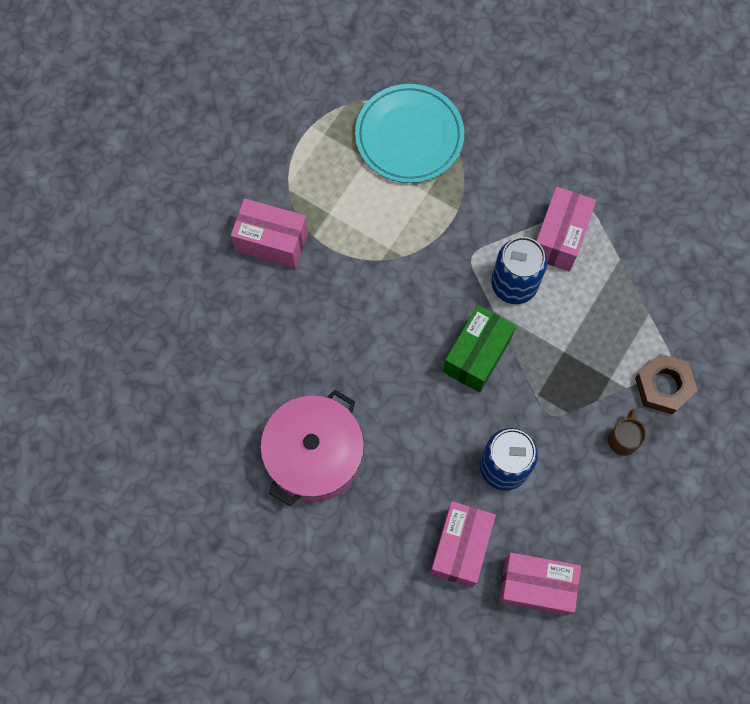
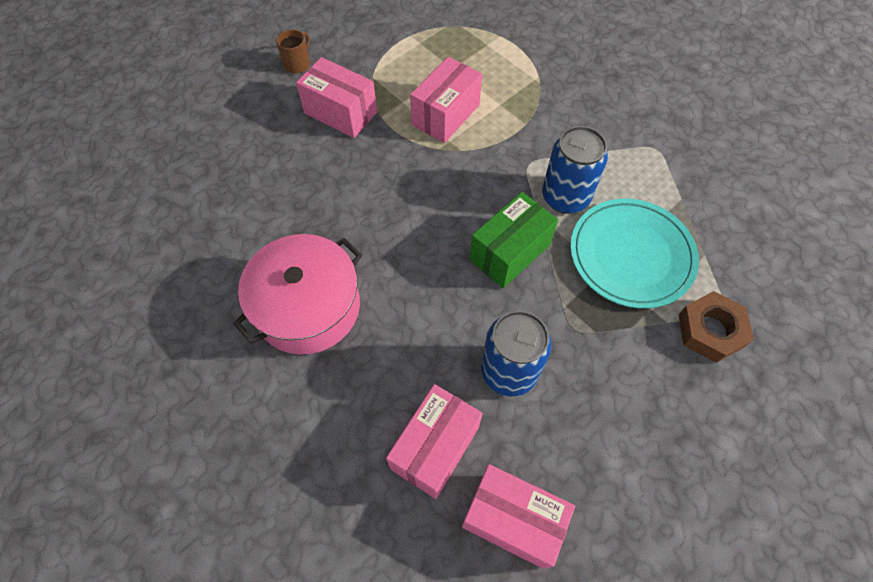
camera: 15 degrees right, 10 degrees down
turquoise plate [355,84,464,183] -> turquoise plate moved to [570,199,699,309]
pink box [537,186,596,272] -> pink box moved to [410,57,482,143]
brown mug [608,409,647,456] -> brown mug moved to [276,30,310,74]

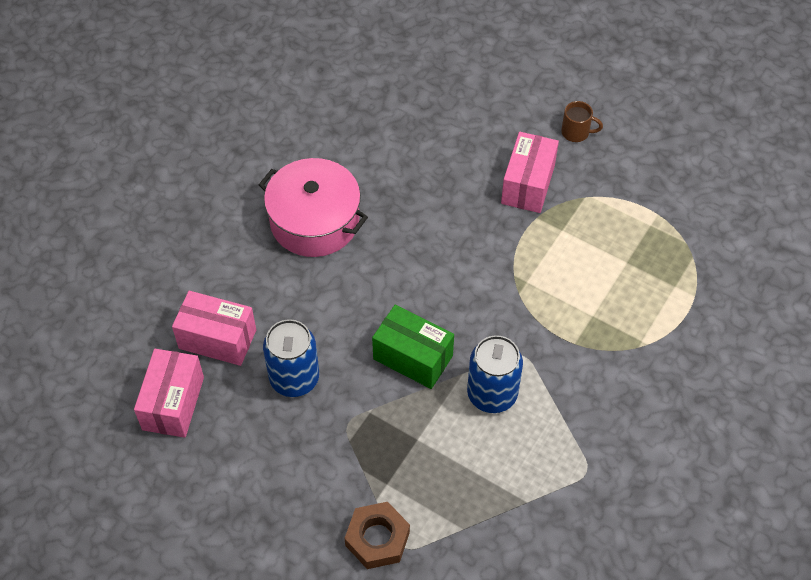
camera: 75 degrees right, 5 degrees down
pink box [410,57,482,143] -> none
turquoise plate [570,199,699,309] -> none

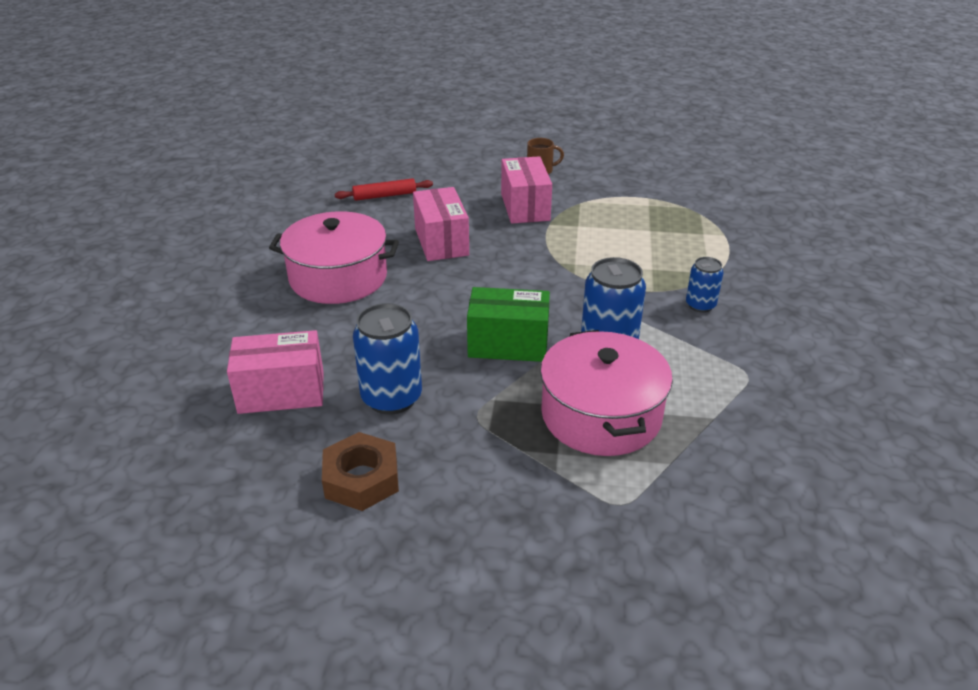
camera: 25 degrees left, 20 degrees down
pink box [134,349,204,438] -> pink box moved to [413,187,469,261]
brown nut [344,502,410,569] -> brown nut moved to [322,432,399,511]
none -> red rolling pin [335,178,433,201]
none -> pink pot [540,330,673,456]
none -> blue can [686,257,724,313]

